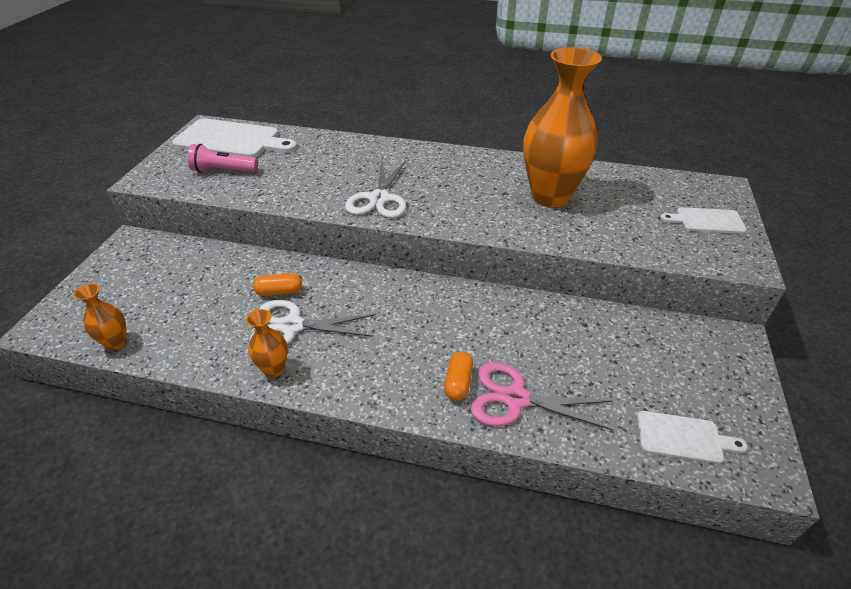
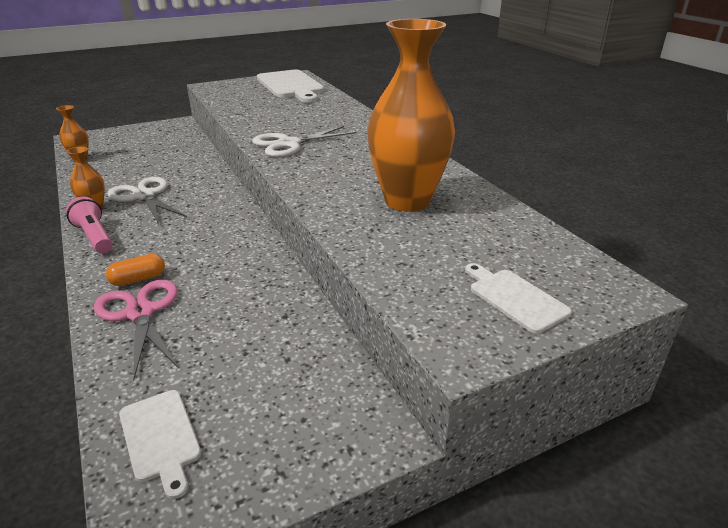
camera: 50 degrees right, 10 degrees down
pink flashlight [188,144,258,172] -> pink flashlight moved to [66,197,113,253]
orange capsule [253,273,302,296] -> none

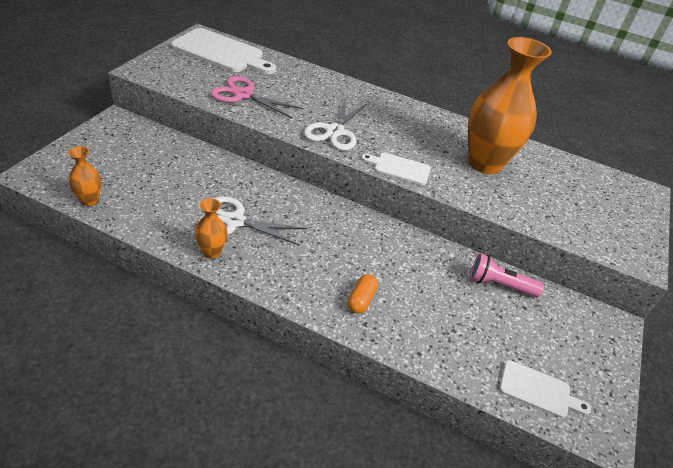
camera: 45 degrees left, 10 degrees up
pink flashlight [66,197,113,253] -> pink flashlight moved to [470,253,544,297]
pink scissors [94,279,179,380] -> pink scissors moved to [210,76,303,118]
white cutting board [465,263,572,334] -> white cutting board moved to [361,153,431,185]

